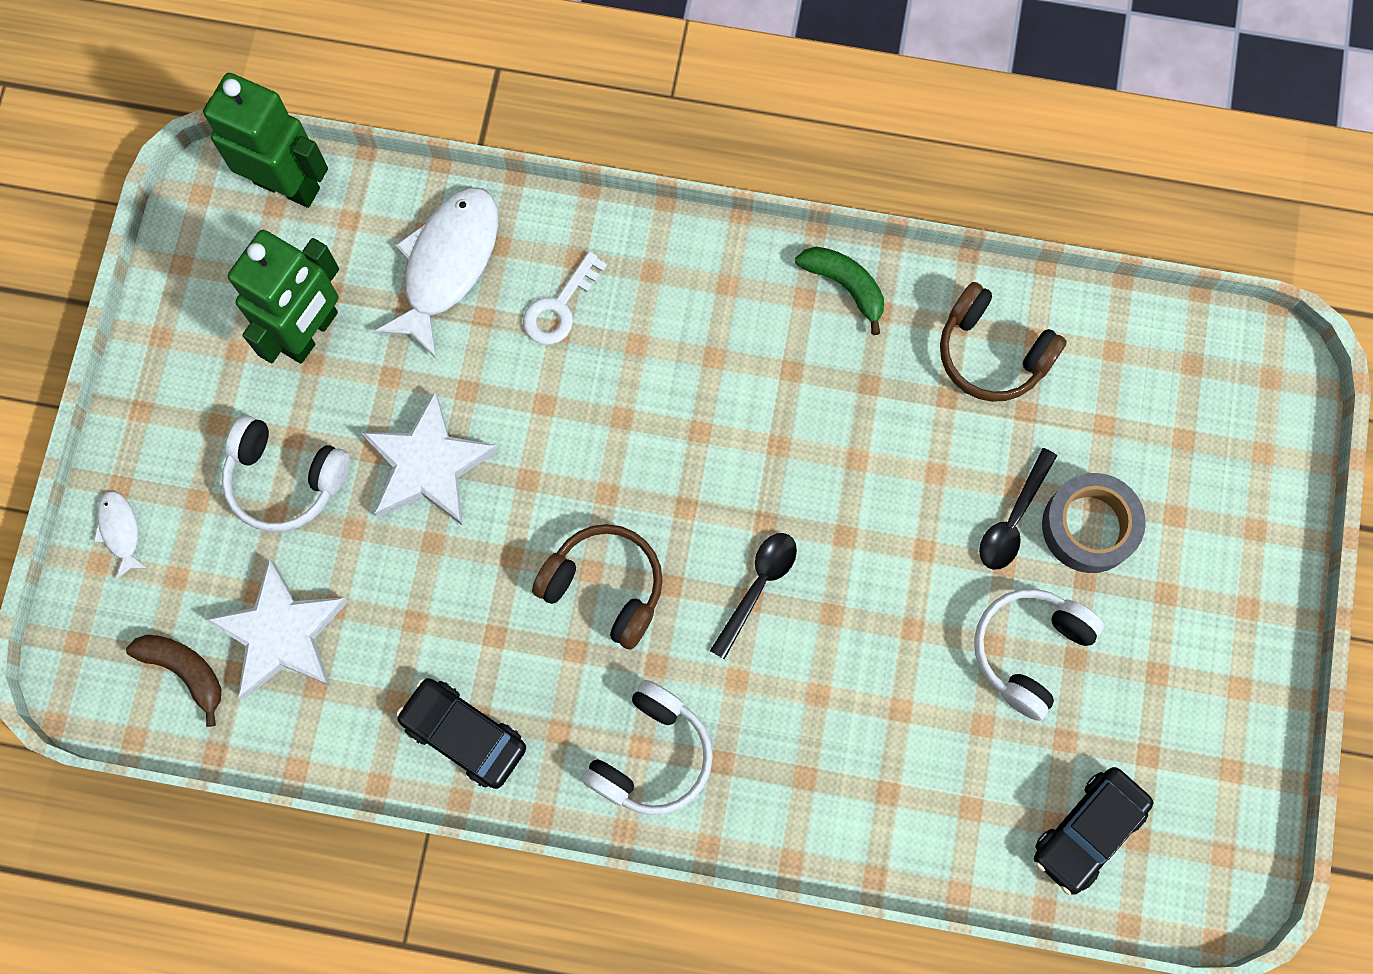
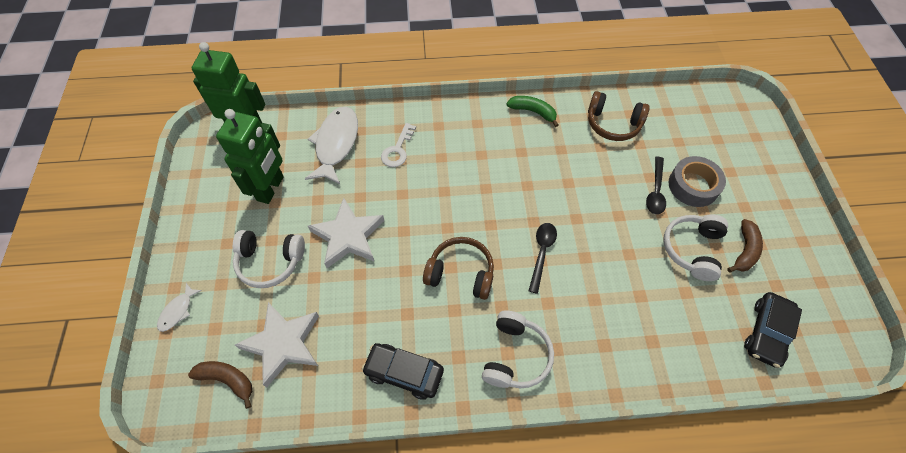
camera: 15 degrees left, 15 degrees down
white fish [94,491,149,580] -> white fish turned 120 degrees counterclockwise [157,283,202,332]
none -> brown banana [727,219,763,272]

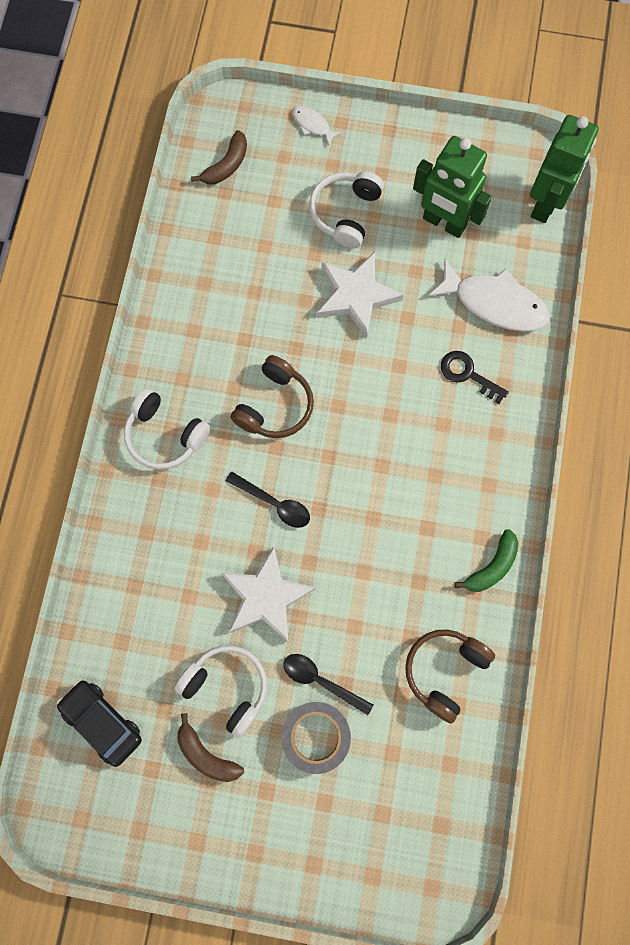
camera: 105 degrees right, 15 degrees up
white star [235,302,319,388] -> white star moved to [221,546,316,642]
black car [362,343,444,400] -> none
white key [381,123,416,167] -> black key [441,351,509,404]

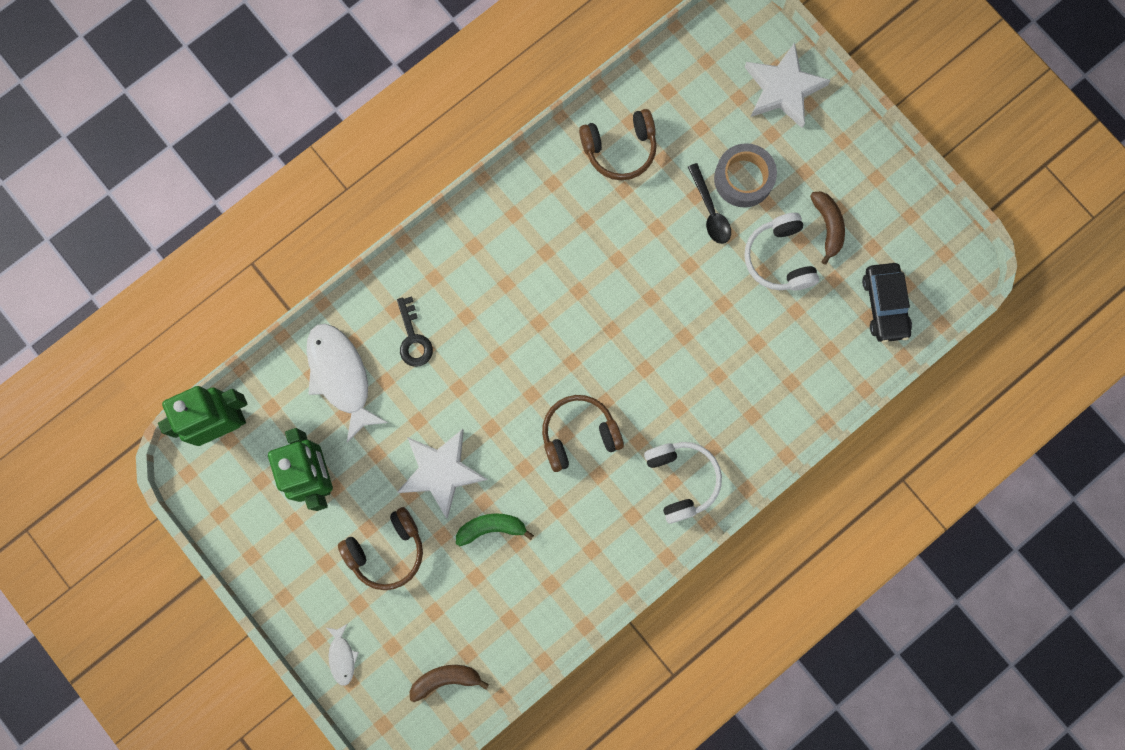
camera: 140 degrees left, 5 degrees up
white star [221,546,316,642] -> white star moved to [745,42,831,128]
black spoon [226,471,310,528] -> none
white headphones [309,171,384,248] -> brown headphones [338,507,423,590]
green banana [454,529,518,592] -> green banana moved to [456,514,534,546]

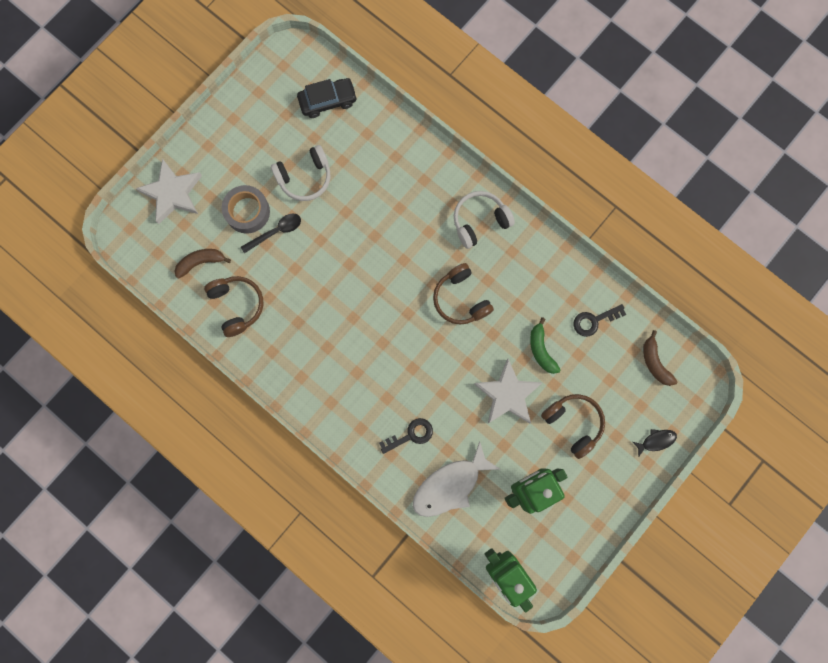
camera: 100 degrees left, 0 degrees up
white fish [326,624,359,686] -> black fish [633,429,677,457]
brown banana [810,191,845,265] -> brown banana moved to [175,249,231,279]
none -> black key [574,304,626,337]

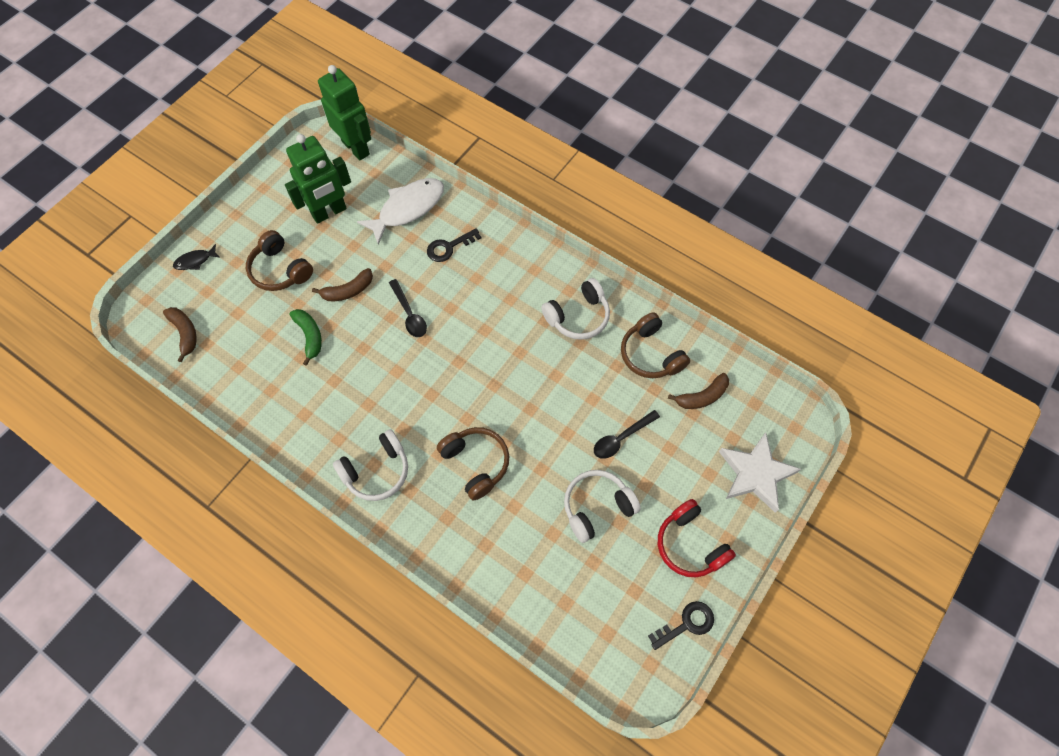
camera: 175 degrees right, 15 degrees down
grey tape [222,185,270,234] -> none
black car [297,78,357,118] -> none
brown headphones [433,263,494,325] -> brown headphones moved to [437,427,509,500]
white star [474,359,542,423] -> brown banana [312,268,373,301]
black key [574,304,626,337] -> black key moved to [648,601,714,650]
none -> black spoon [389,279,427,337]
none -> white headphones [541,278,610,340]
none -> red headphones [658,499,736,577]

